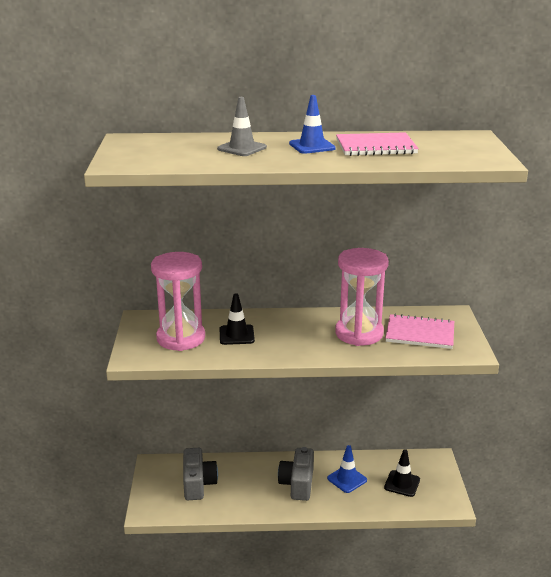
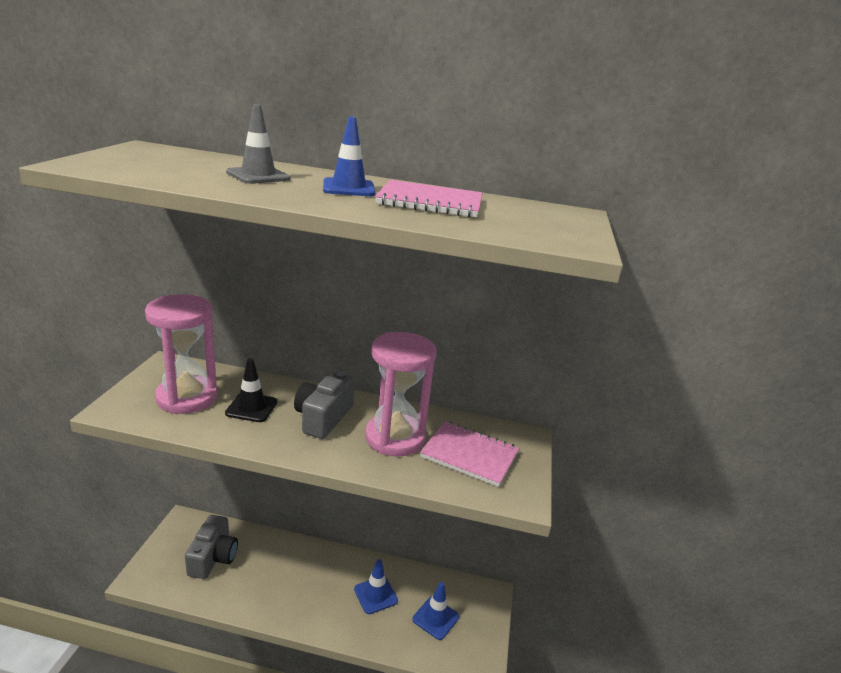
camera: 10 degrees right, 0 degrees up
grey camera [278,447,314,501] -> grey camera moved to [294,372,355,439]
black traffic cone [384,449,420,497] -> blue traffic cone [412,582,459,640]

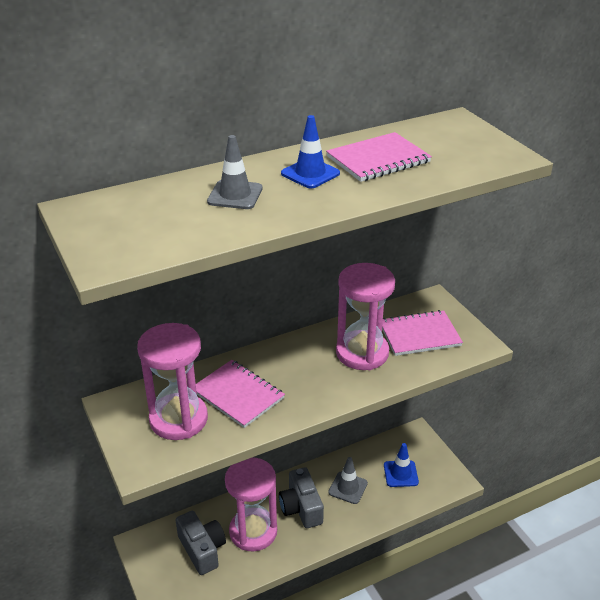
camera: 35 degrees left, 10 degrees up
black traffic cone [225,358,277,422] -> pink notebook [196,360,285,428]
grey camera [294,372,355,439] -> grey camera moved to [279,467,324,528]
blue traffic cone [354,559,398,614] -> grey traffic cone [328,457,368,504]
none -> pink hourglass [225,458,277,551]

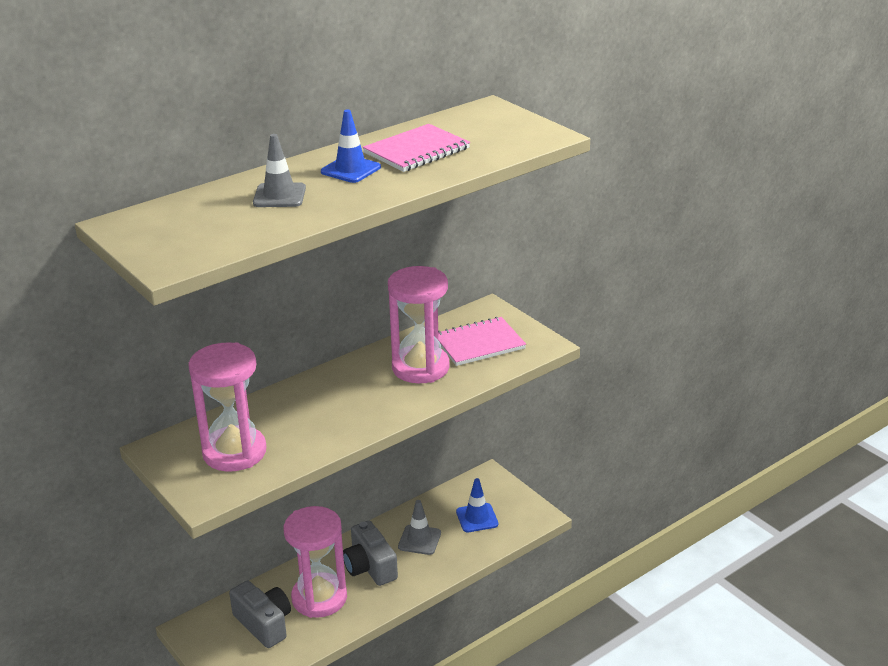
camera: 10 degrees left, 5 degrees down
pink notebook [196,360,285,428] -> none

